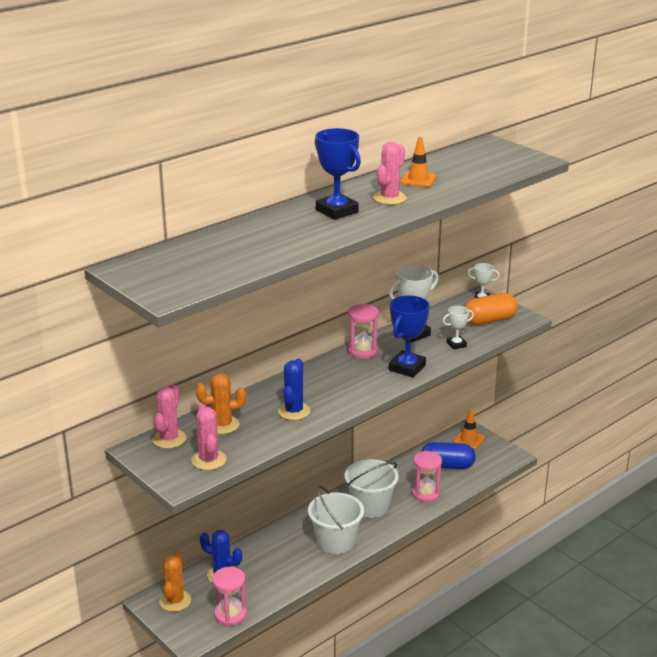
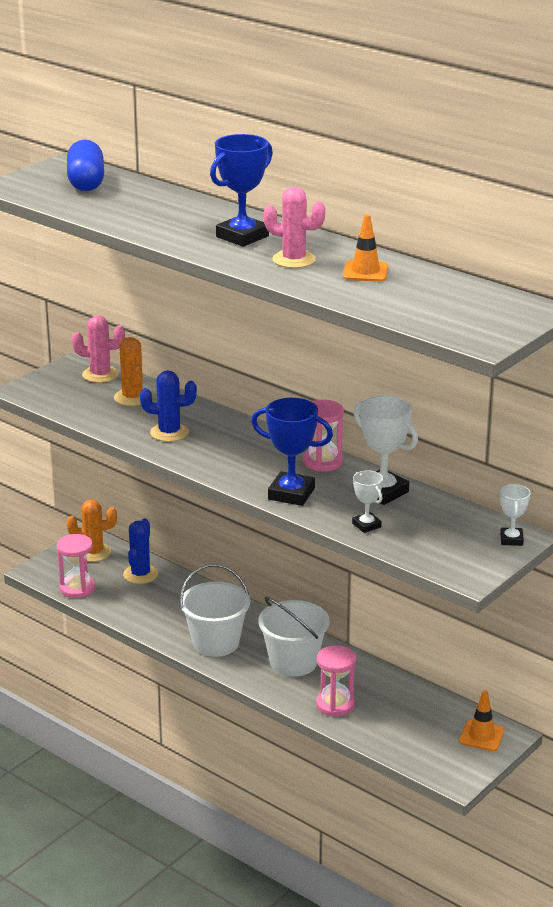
camera: 80 degrees right, 0 degrees up
pink cactus [191,404,226,470] -> none
blue capsule [421,442,476,469] -> blue capsule moved to [67,140,104,191]
orange capsule [464,293,517,325] -> none

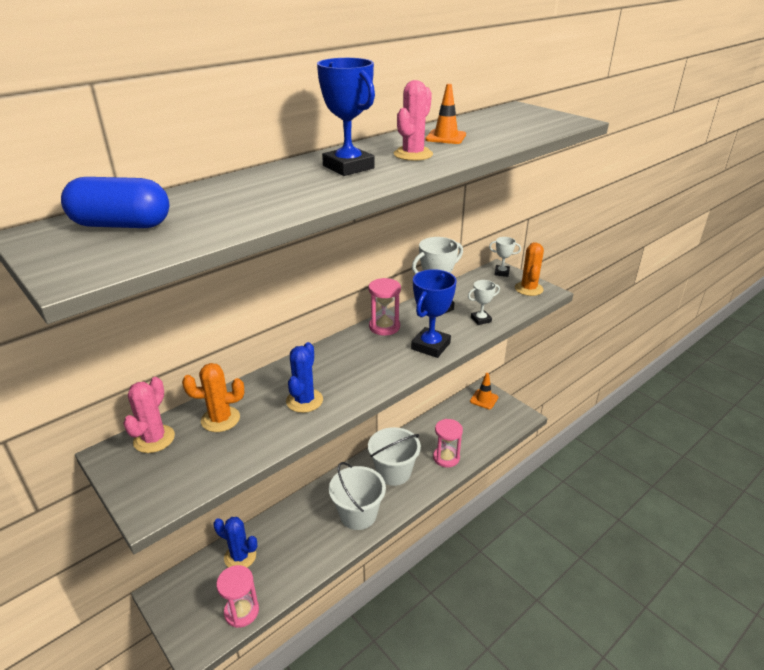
camera: 80 degrees left, 5 degrees up
orange cactus [67,499,117,562] -> orange cactus moved to [515,243,544,296]

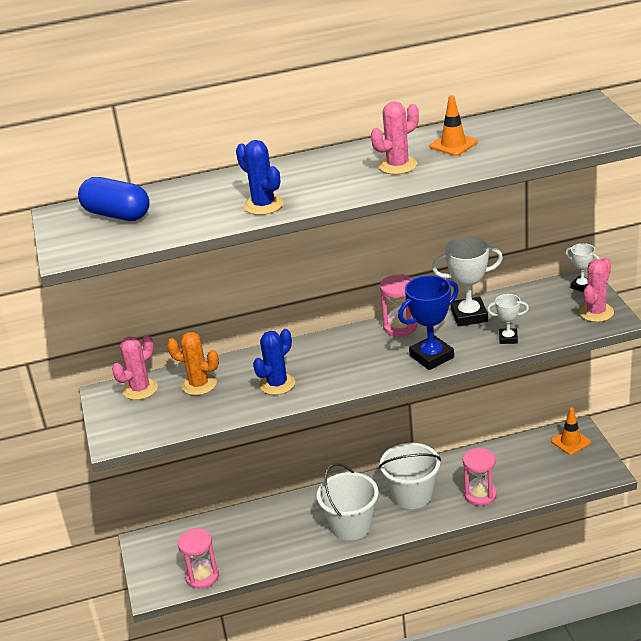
camera: 30 degrees right, 0 degrees up
blue cactus [213,517,257,568] -> blue cactus moved to [236,140,284,215]
blue trophy [317,58,375,176] -> none
orange cactus [515,243,544,296] -> pink cactus [579,258,614,322]

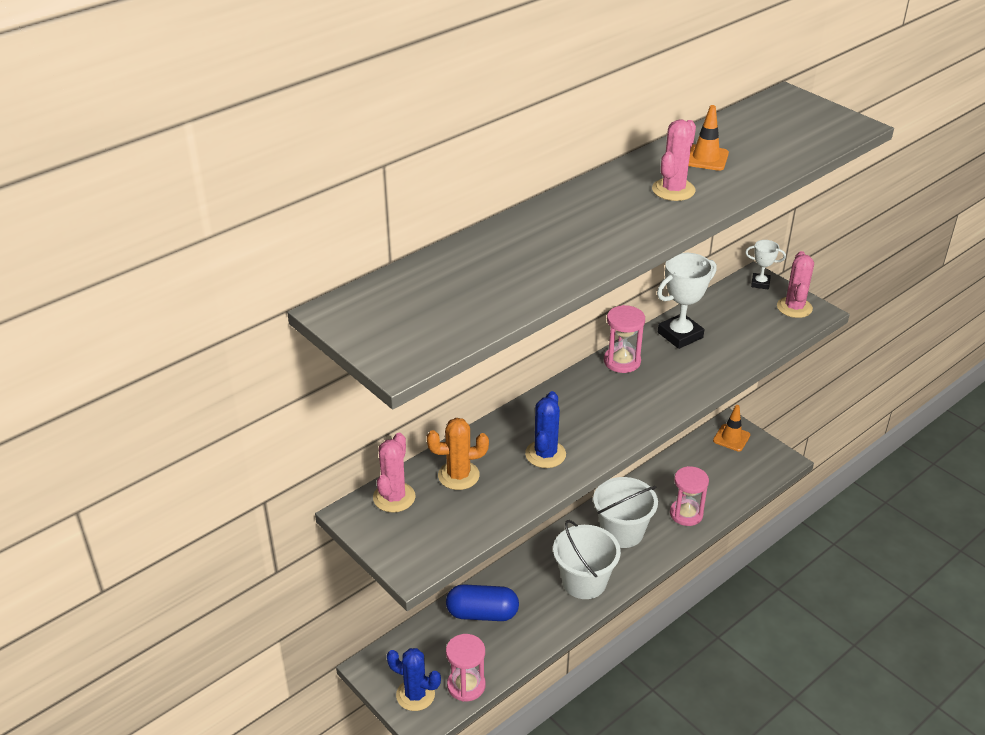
camera: 30 degrees left, 5 degrees up
blue capsule [78,177,150,221] -> blue capsule moved to [446,584,519,621]
blue cactus [236,140,284,215] -> blue cactus moved to [387,648,441,711]
blue trophy [398,275,459,370] -> none
white trophy [487,294,529,344] -> none

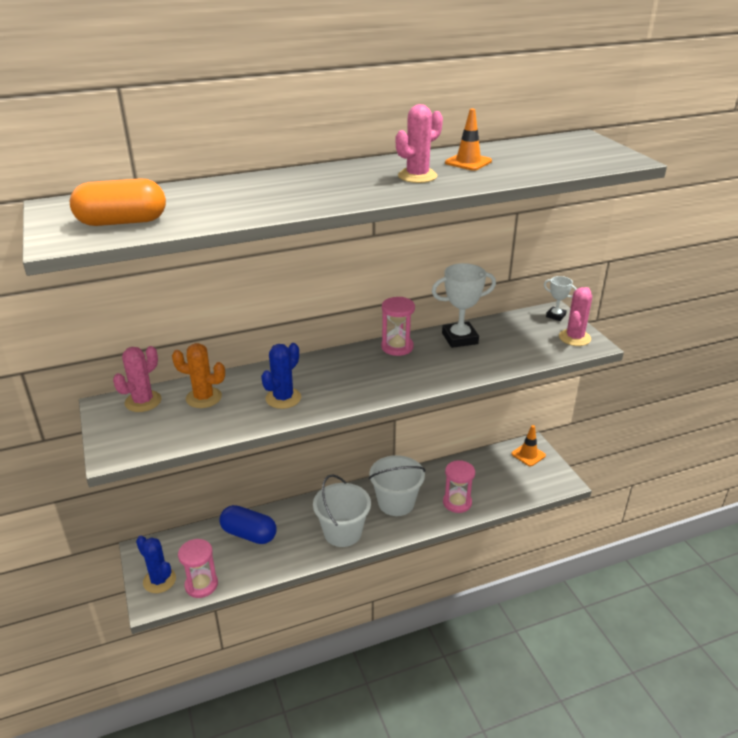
camera: 20 degrees right, 5 degrees down
none -> orange capsule [70,178,166,226]

